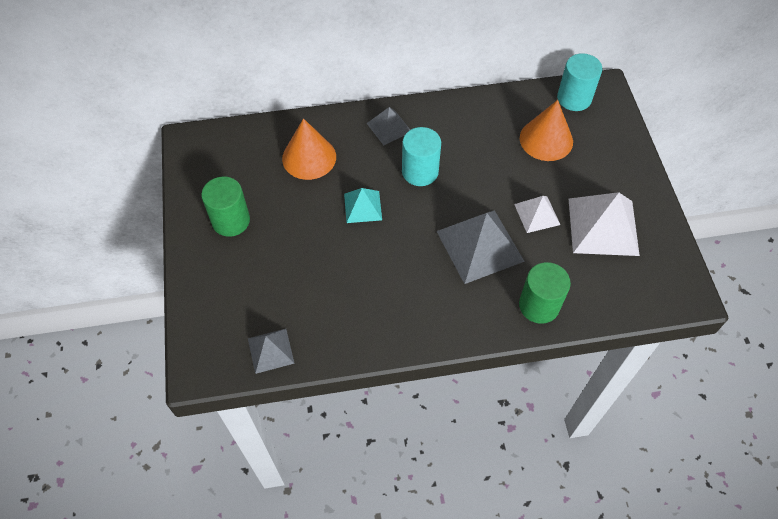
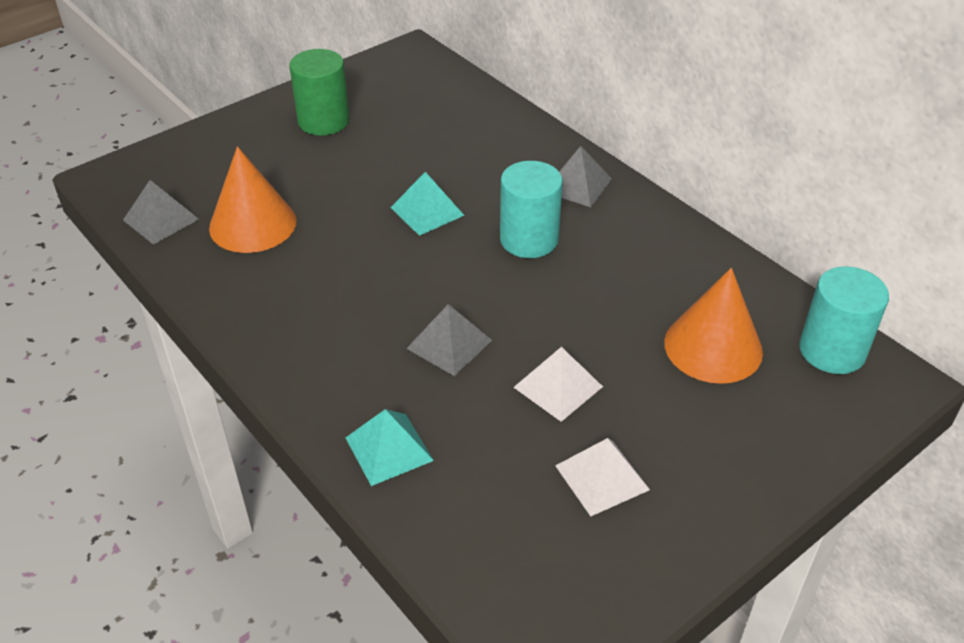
camera: 60 degrees right, 15 degrees down
orange cone [282,118,336,180] -> orange cone moved to [209,146,296,253]
grey pyramid [437,210,525,284] -> grey pyramid [406,304,492,376], size x0.56
green cylinder [519,262,571,324] -> turquoise pyramid [346,409,434,486]
white pyramid [569,192,640,256] -> white pyramid [555,438,650,516], size x0.56

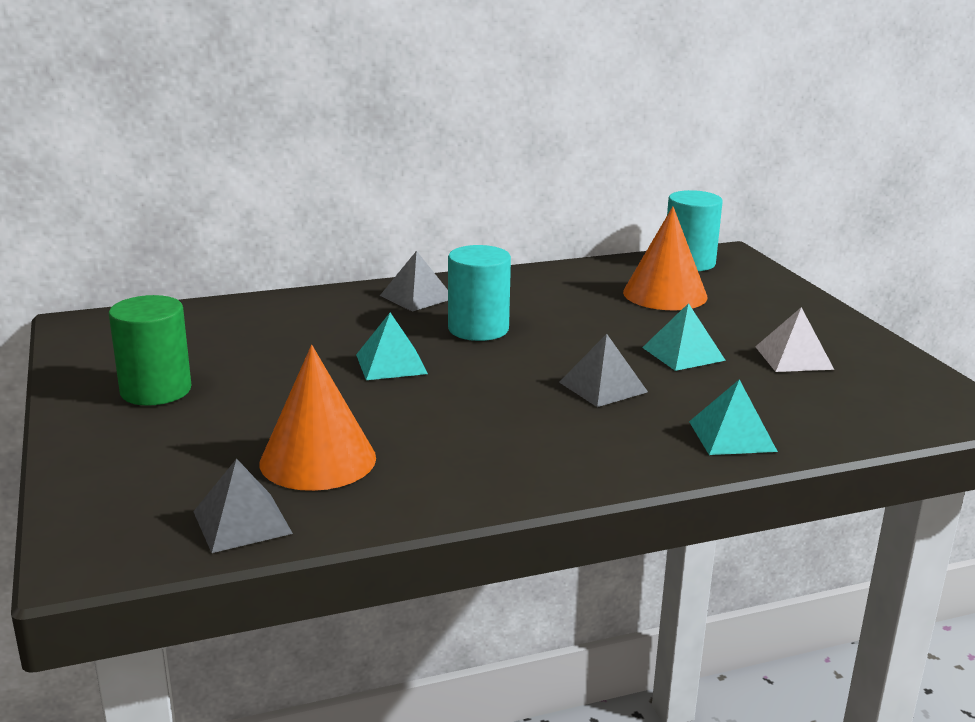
camera: 70 degrees left, 20 degrees down
white pyramid [513,347,603,422] -> turquoise pyramid [642,303,726,371]

